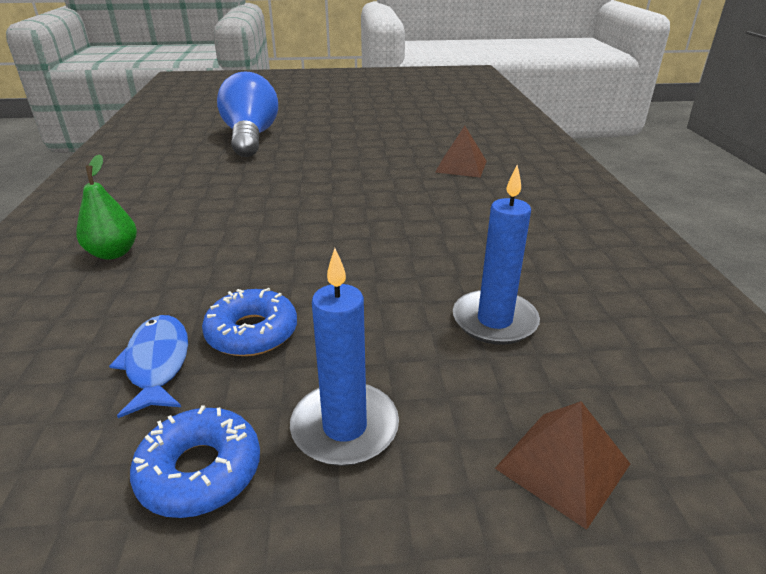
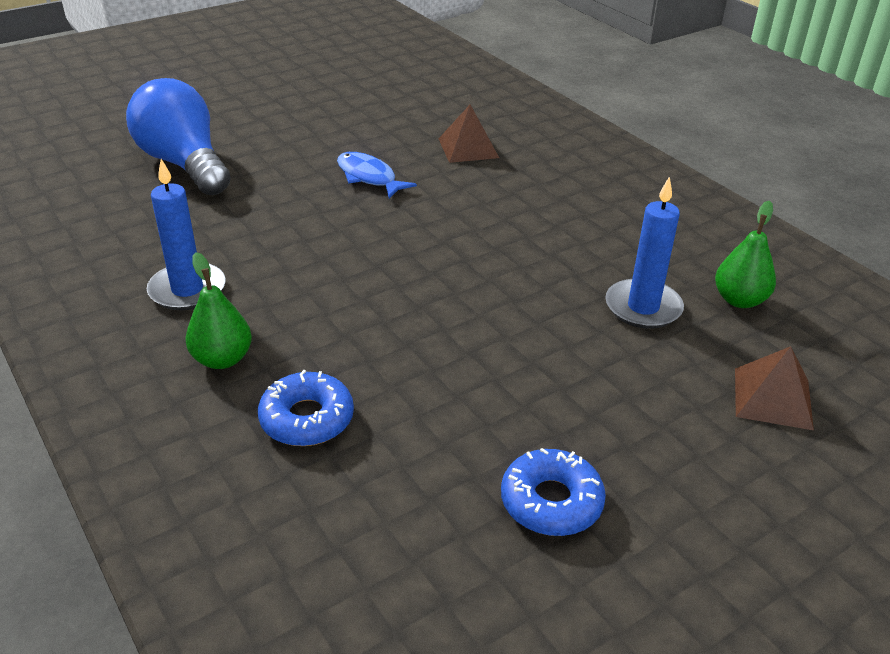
camera: 30 degrees left, 5 degrees up
blue fish [109,315,188,418] -> blue fish moved to [337,152,417,198]
blue donut [202,288,297,356] -> blue donut moved to [258,370,354,446]
blue candle [290,248,399,466] -> blue candle moved to [147,159,226,310]
none -> green pear [715,201,776,308]

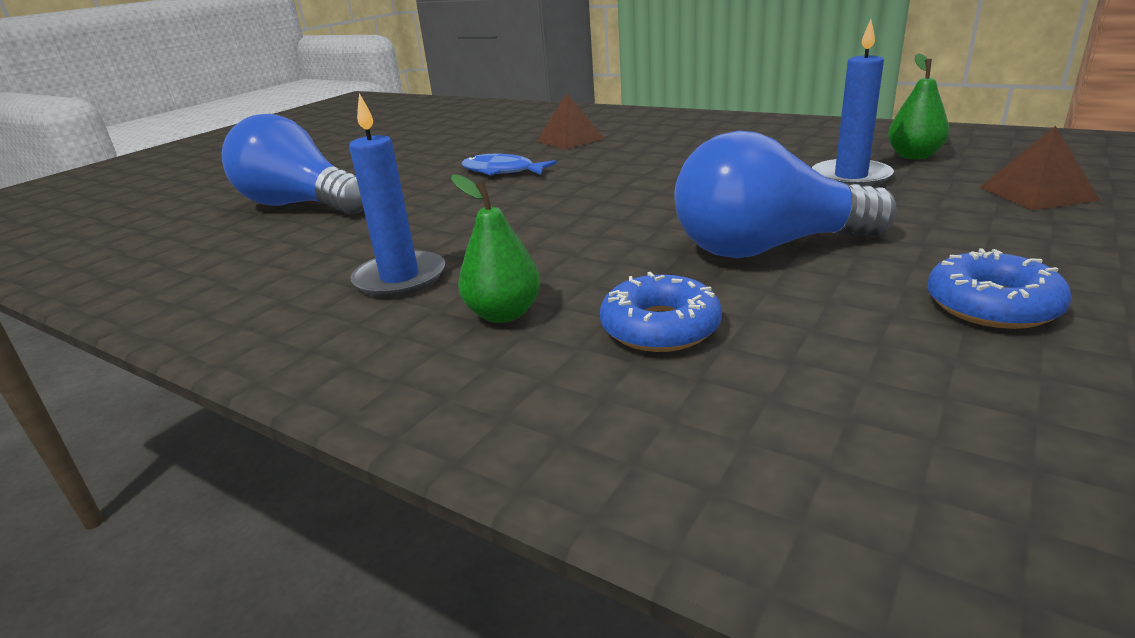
camera: 20 degrees left, 10 degrees down
none -> blue light bulb [674,131,897,258]

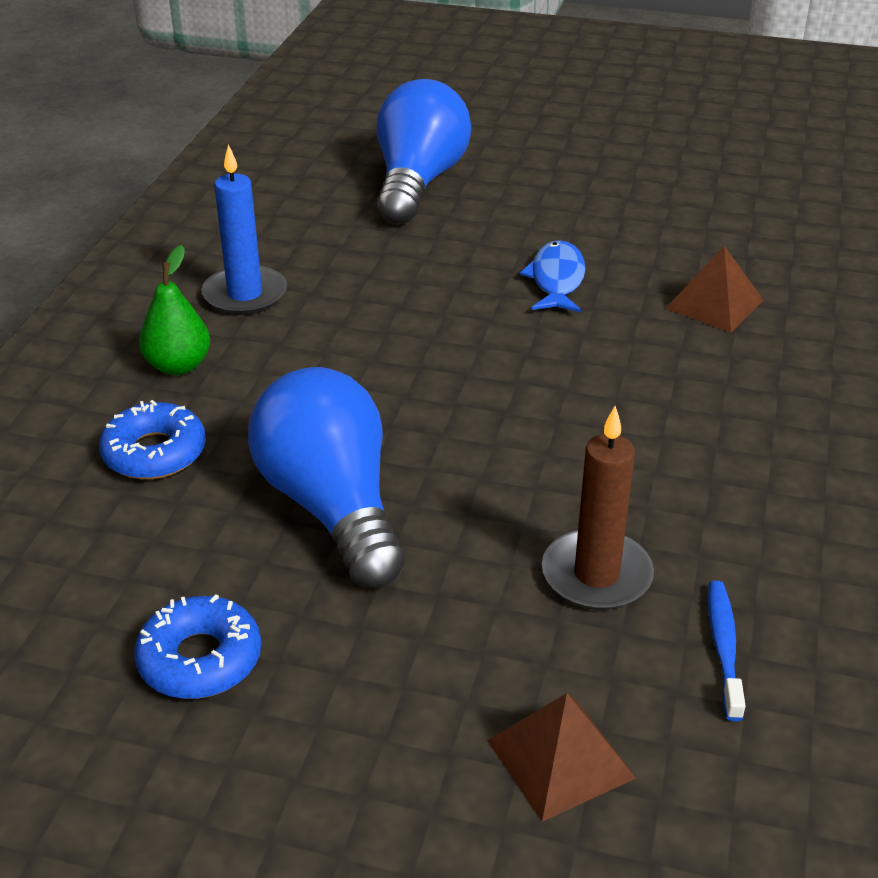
camera: 70 degrees right, 10 degrees up
blue candle [812,20,894,187] -> brown candle [542,406,654,610]
green pear [888,53,949,159] -> blue toothbrush [708,581,746,721]

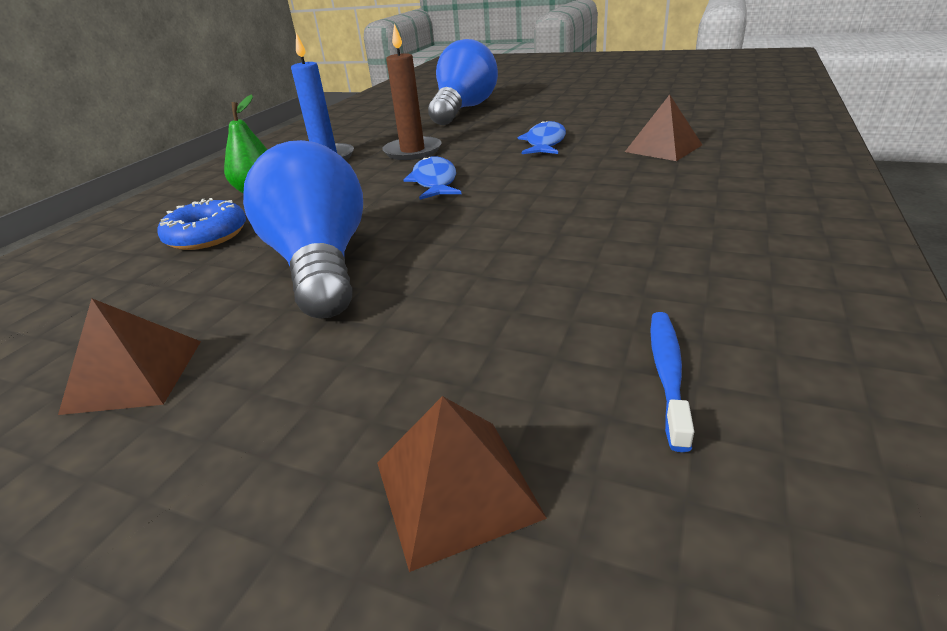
camera: 10 degrees right, 5 degrees down
blue donut [134,594,261,699] -> brown pyramid [58,298,201,415]
brown candle [542,406,654,610] -> brown candle moved to [382,23,442,160]
none -> blue fish [403,156,461,200]

